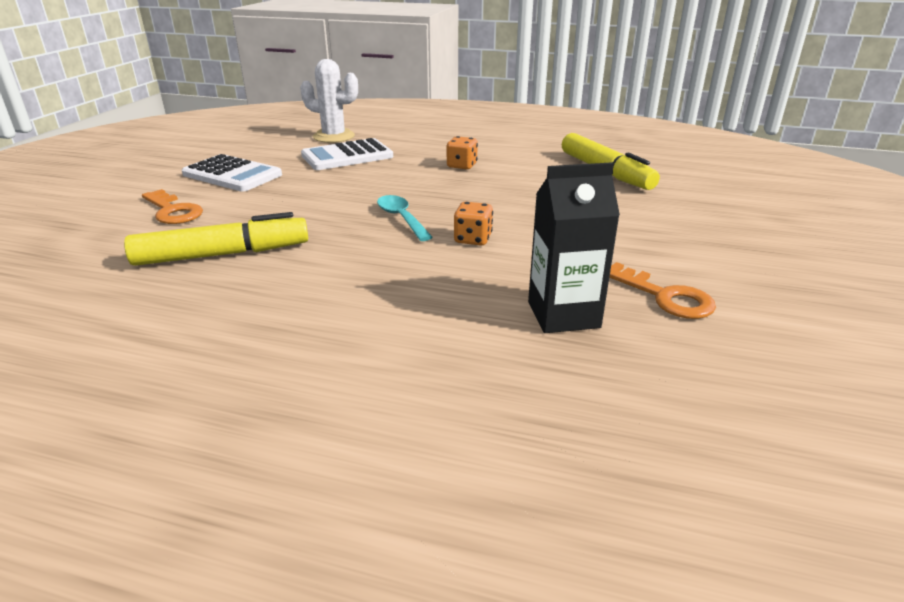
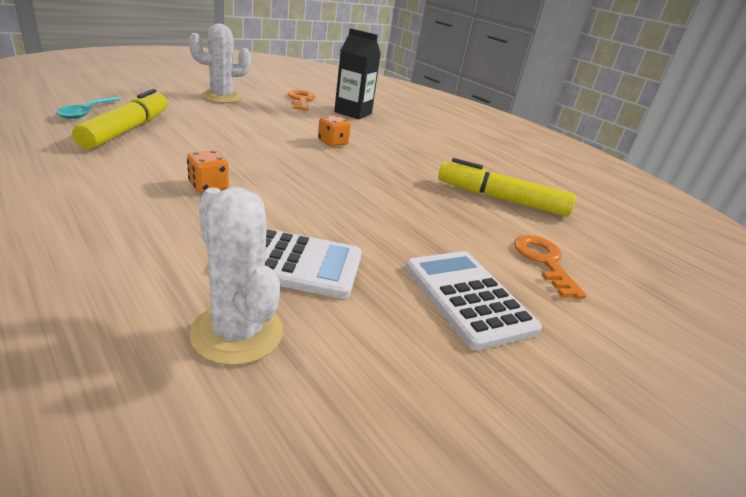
camera: 150 degrees left, 0 degrees up
turquoise spoon [377,195,433,241] -> turquoise spoon moved to [56,97,120,119]
none -> white cactus [189,24,251,103]

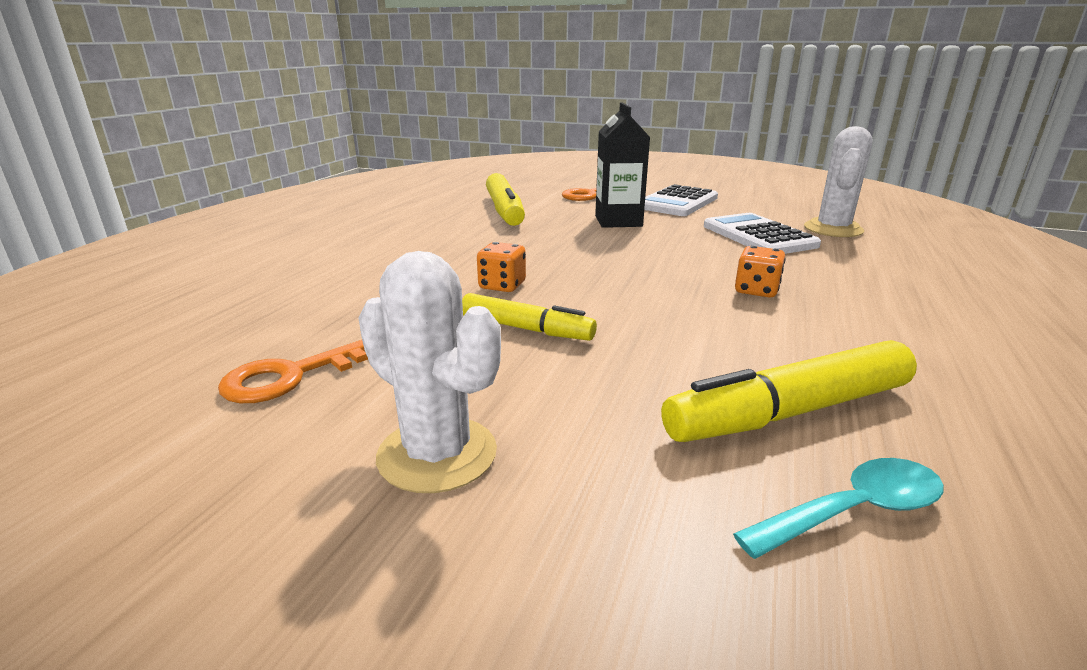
camera: 115 degrees left, 5 degrees down
black carton [334,28,381,119] -> black carton moved to [595,103,650,228]
none -> yellow marker [462,293,597,341]

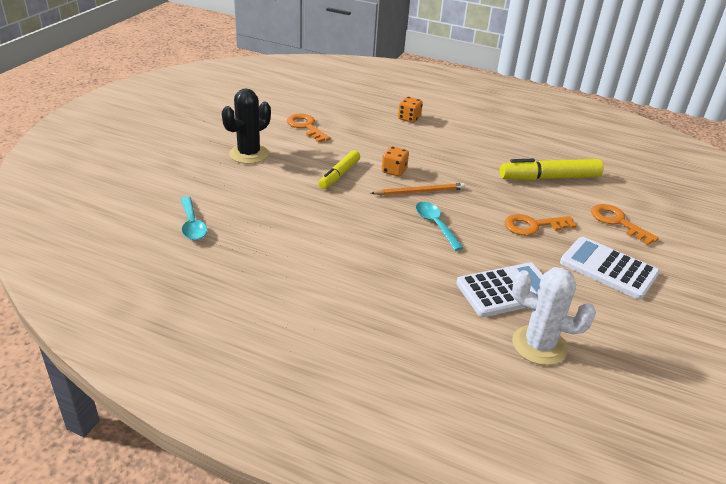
camera: 90 degrees right, 10 degrees up
white cactus [358,251,501,493] -> black cactus [222,89,271,164]
black carton [595,103,650,228] -> orange key [505,214,577,236]
yellow marker [661,340,917,442] -> none
orange dice [735,246,786,298] -> orange dice moved to [398,97,423,123]
none -> orange pencil [371,183,465,195]
none -> turquoise spoon [416,202,464,251]

